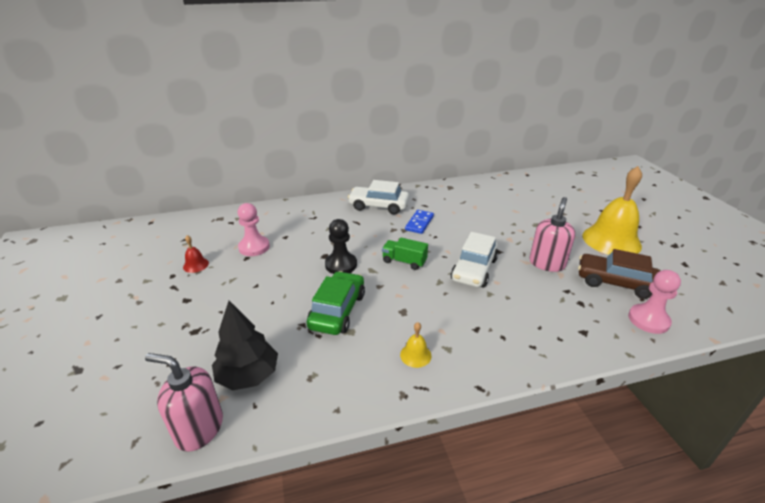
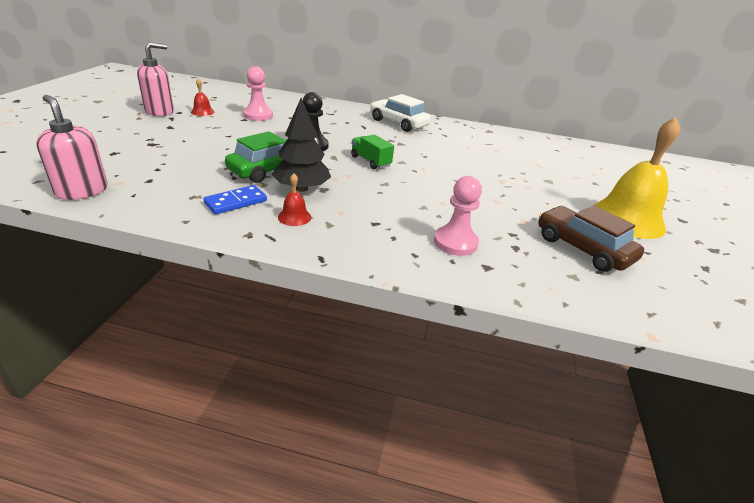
camera: 25 degrees right, 0 degrees up
black tree [212,301,278,390] -> black tree moved to [271,98,331,192]
yellow bell [400,322,431,368] -> red bell [278,173,311,226]
blue domino [405,210,434,234] -> blue domino moved to [203,185,267,214]
white car [451,232,499,288] -> none
pink soap dispenser [529,197,575,272] -> pink soap dispenser moved to [137,42,174,116]
pink pawn [628,270,681,334] -> pink pawn moved to [434,176,482,256]

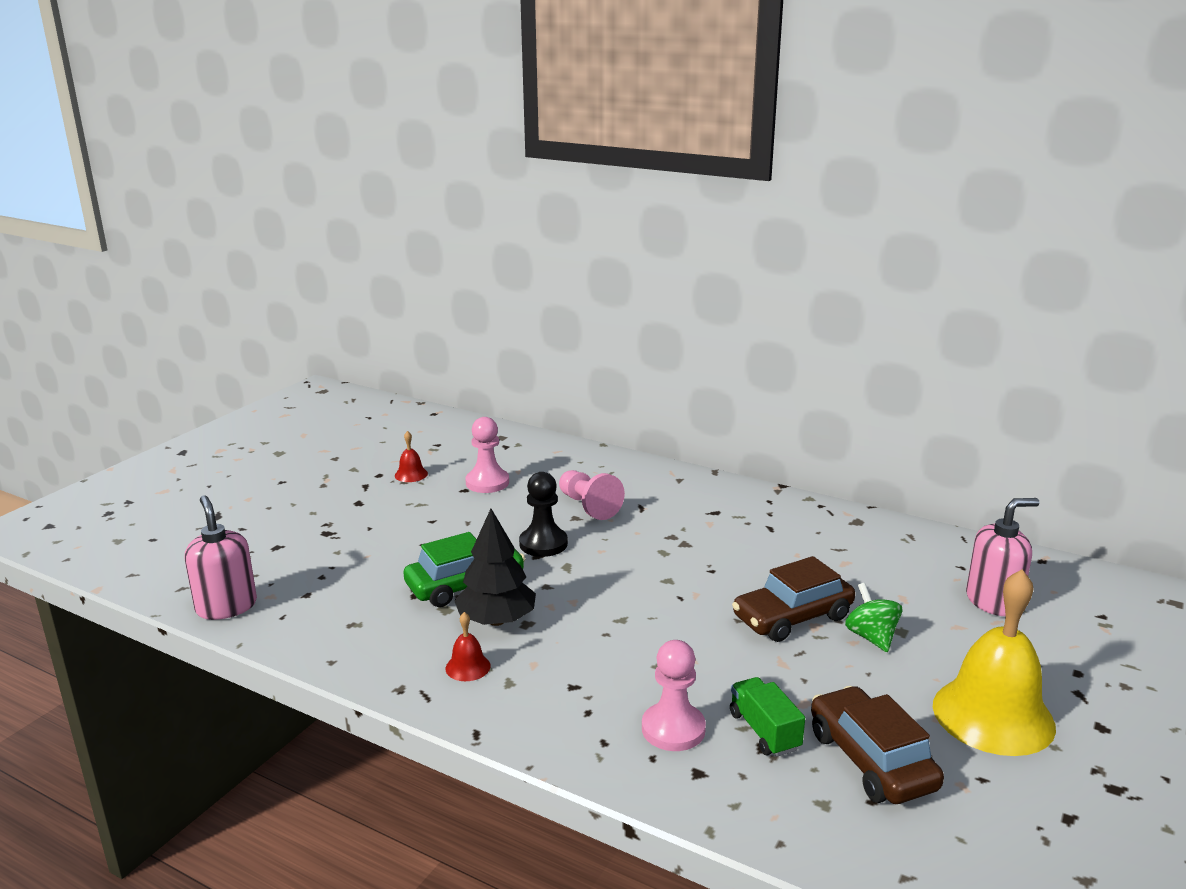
camera: 20 degrees right, 10 degrees down
pink soap dispenser [137,42,174,116] -> pink soap dispenser moved to [966,498,1040,616]
blue domino [203,185,267,214] -> none
green truck [351,135,394,169] -> green truck moved to [730,677,805,757]
white car [370,94,431,132] -> none
none -> pink pawn [559,470,625,520]
none -> brown car [732,556,855,642]
none -> green spinning top [845,583,902,652]

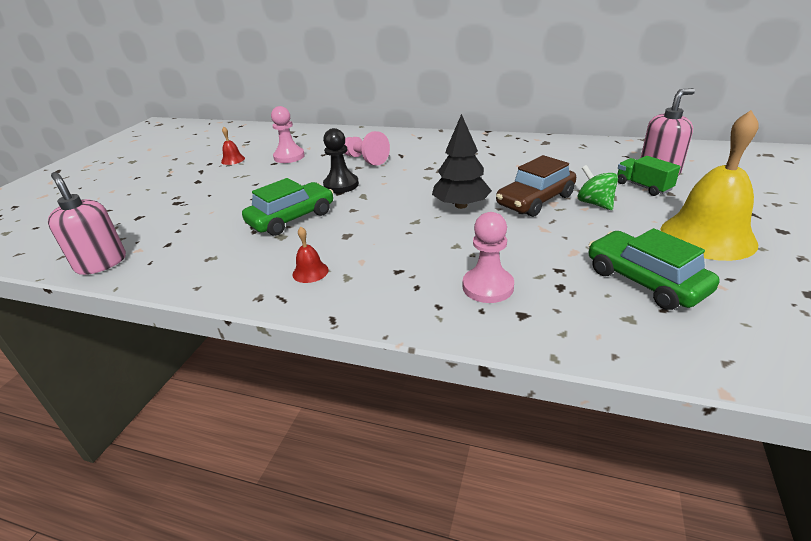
camera: 10 degrees left, 10 degrees up
black tree [454,509,536,626] -> black tree moved to [432,114,492,209]
green truck [730,677,805,757] -> green truck moved to [617,156,680,196]
brown car [811,686,944,804] -> green car [589,228,719,310]

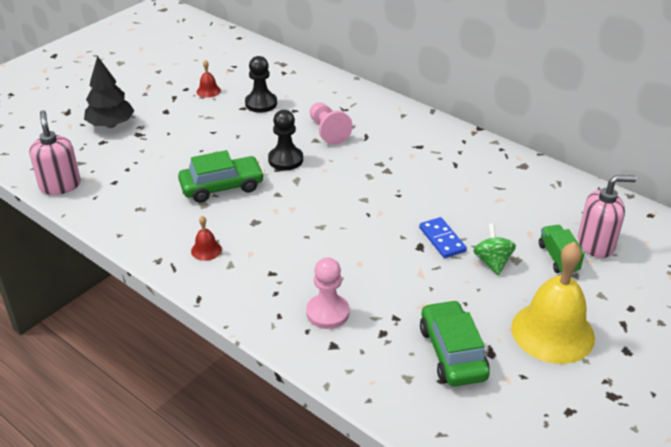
camera: 20 degrees right, 5 degrees up
pink pawn [271,106,305,163] -> black pawn [245,56,277,113]
black tree [432,114,492,209] -> black tree moved to [84,56,134,128]
brown car [496,155,576,217] -> blue domino [419,217,467,258]

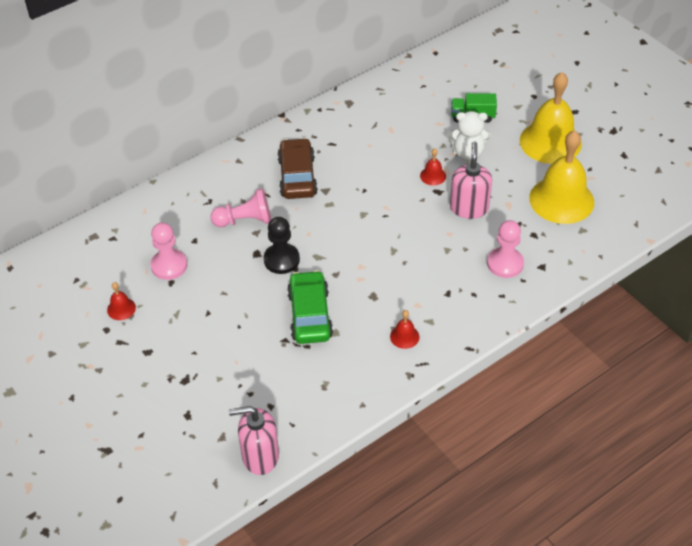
camera: 75 degrees left, 10 degrees up
black tree [84,56,134,128] -> none
black pawn [245,56,277,113] -> pink pawn [150,223,187,280]
blue domino [419,217,467,258] -> red bell [420,148,446,185]
green car [420,300,490,387] -> yellow bell [529,130,594,224]
green spinning top [473,223,516,275] -> white teddy bear [447,111,492,161]
pink soap dispenser [578,175,636,258] -> pink soap dispenser moved to [450,141,492,219]
none -> brown car [277,138,318,199]

